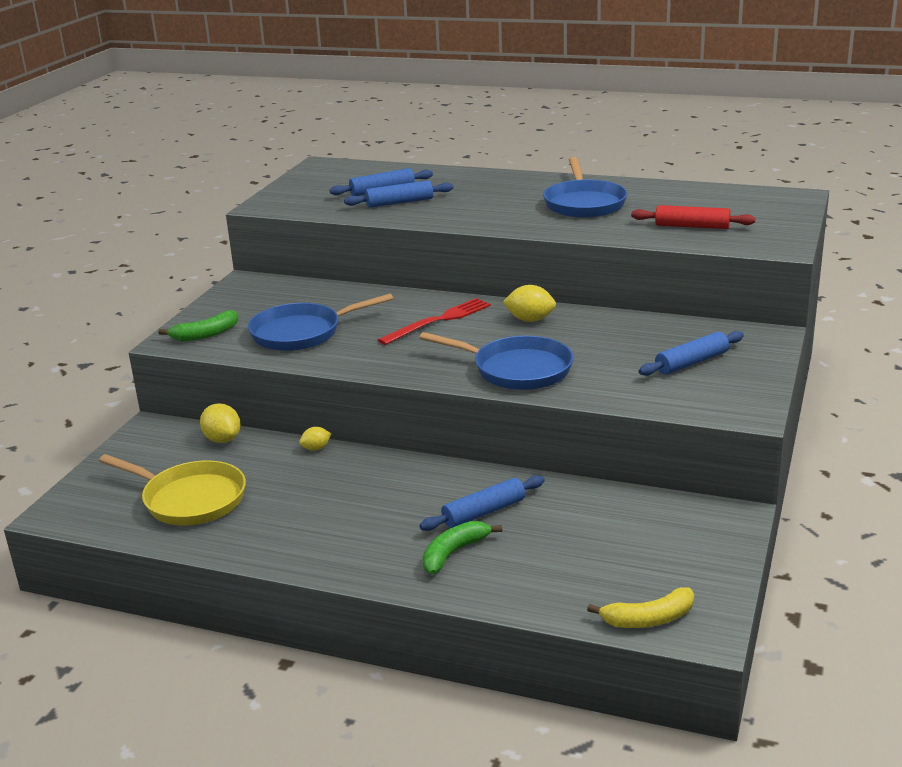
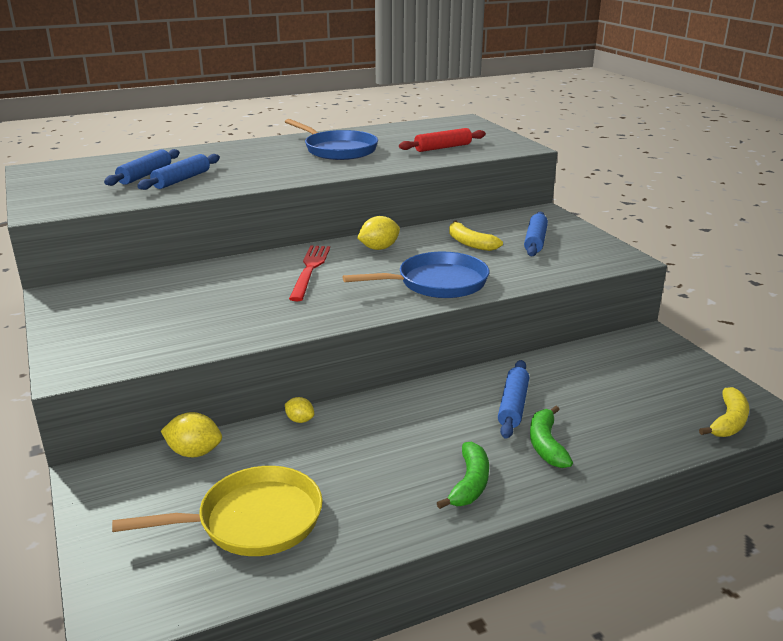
camera: 45 degrees left, 0 degrees up
green banana [158,310,238,342] -> green banana moved to [437,442,489,509]
blue pan [248,293,393,351] -> none
yellow lemon [299,427,331,451] -> yellow lemon turned 75 degrees counterclockwise [285,397,314,423]
none -> yellow banana [449,220,503,251]

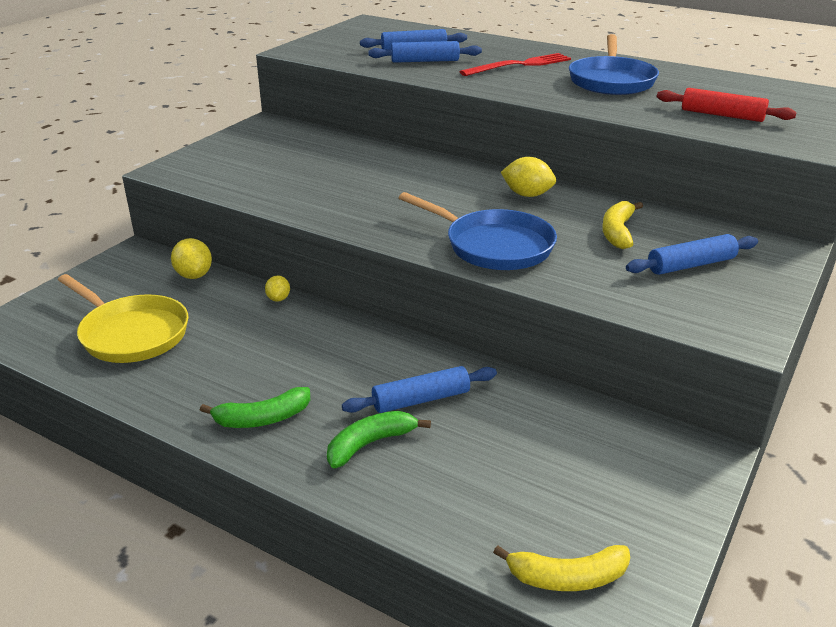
camera: 55 degrees right, 5 degrees up
red fork [289,246,330,301] -> red fork moved to [460,53,571,76]

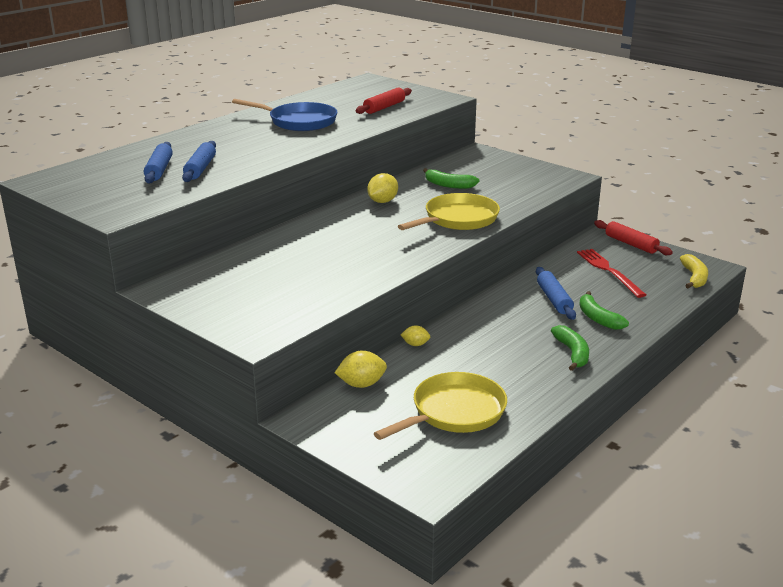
camera: 80 degrees left, 5 degrees down
blue pan [399,192,557,270] -> yellow pan [398,193,500,230]
red fork [460,53,571,76] -> red fork moved to [577,249,646,298]
yellow banana [602,201,643,249] -> green banana [423,168,480,189]
blue rolling pin [626,234,758,275] -> none
none -> red rolling pin [594,220,673,255]

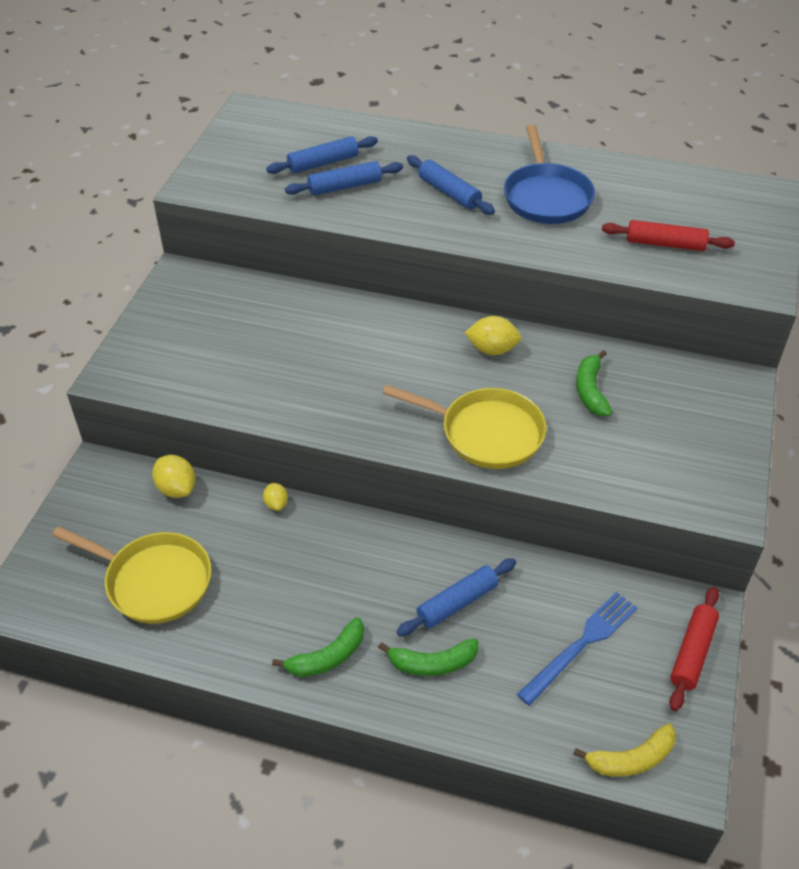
camera: 65 degrees right, 20 degrees up
red fork [577,249,646,298] -> blue fork [517,592,637,706]
green banana [579,291,629,330] -> green banana turned 135 degrees counterclockwise [378,638,479,676]
none -> blue rolling pin [407,155,495,215]

